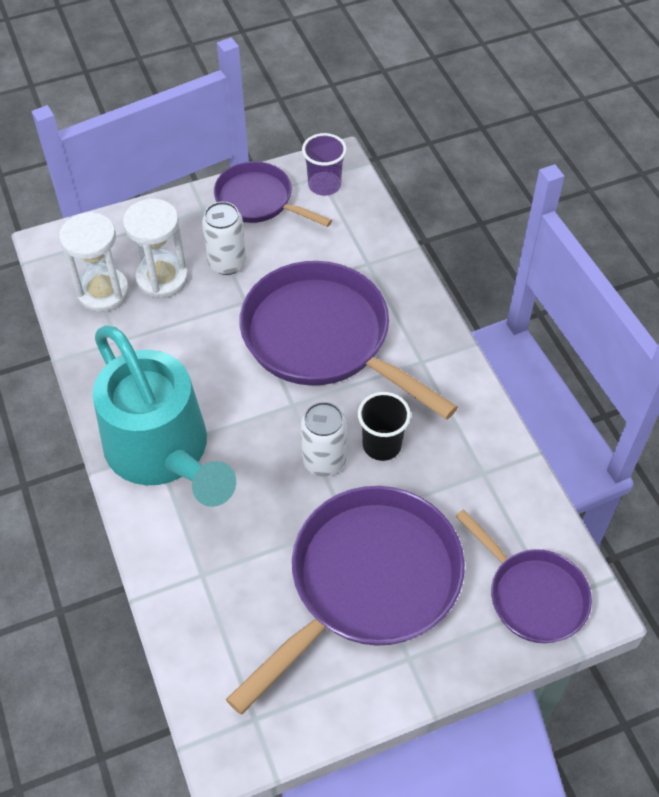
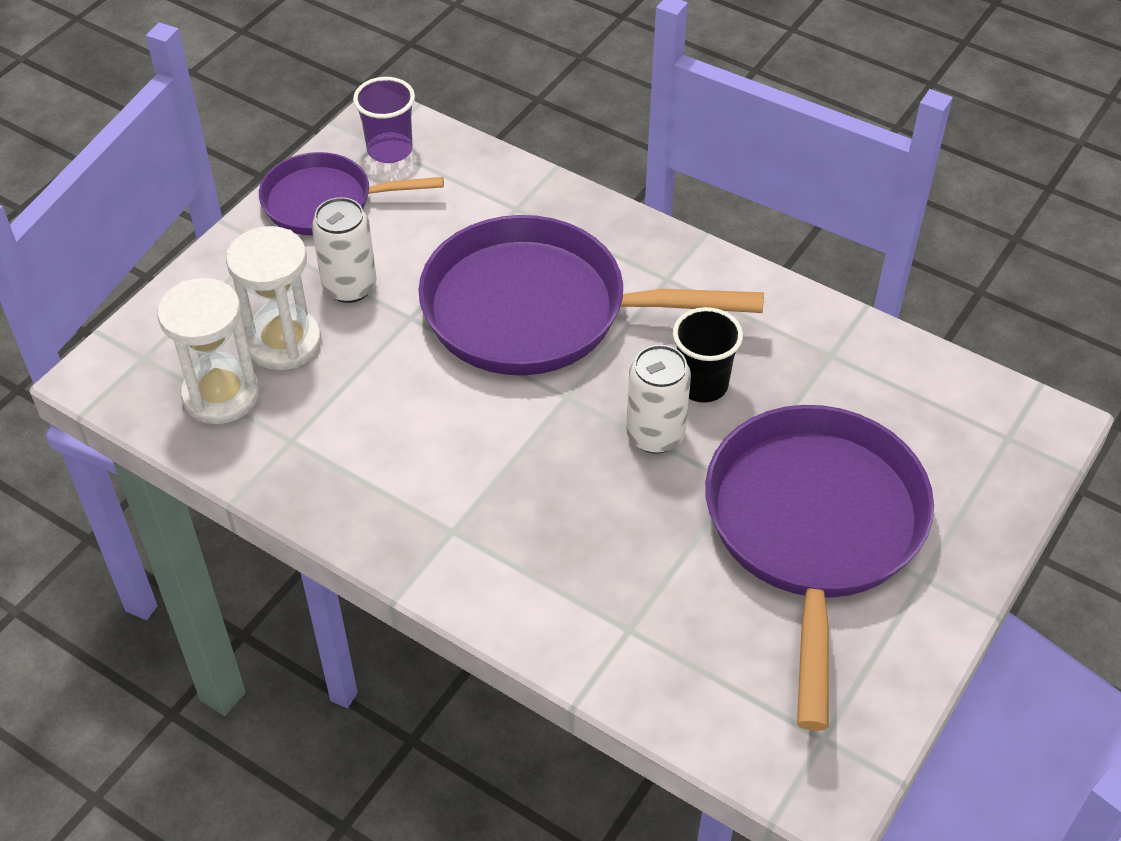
camera: 35 degrees left, 5 degrees down
turquoise watering can [92,325,236,507] -> none
purple pan [456,509,592,643] -> none

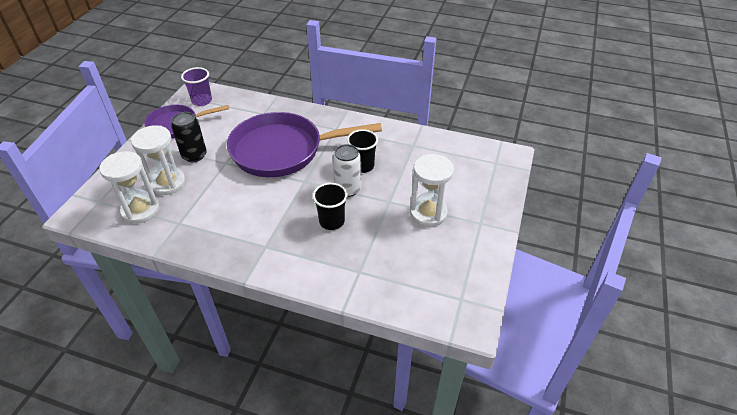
camera: 15 degrees left, 5 degrees down
white can [312,197,376,303] -> black can [171,112,207,162]
purple pan [705,405,934,731] -> white hourglass [410,154,454,227]
none -> black cup [313,183,348,230]

